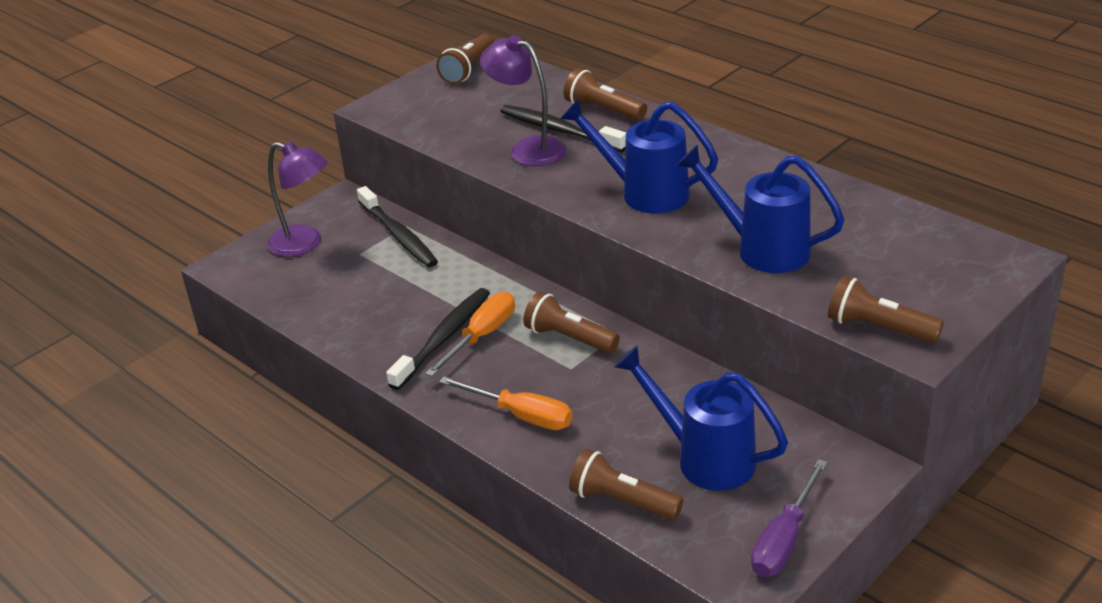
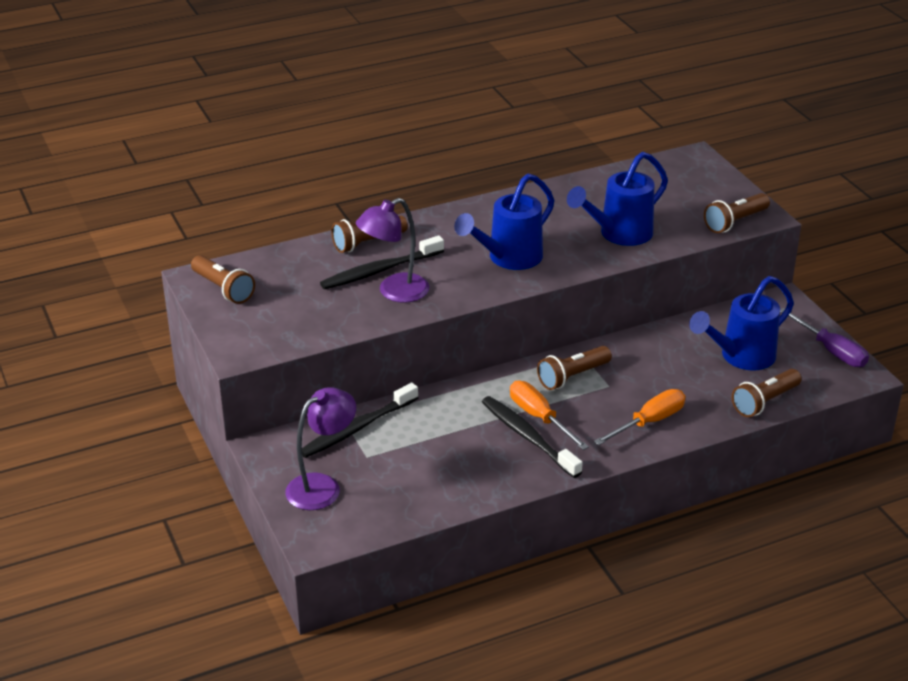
camera: 70 degrees left, 0 degrees up
black toothbrush [357,186,438,267] -> black toothbrush turned 150 degrees clockwise [302,383,418,458]

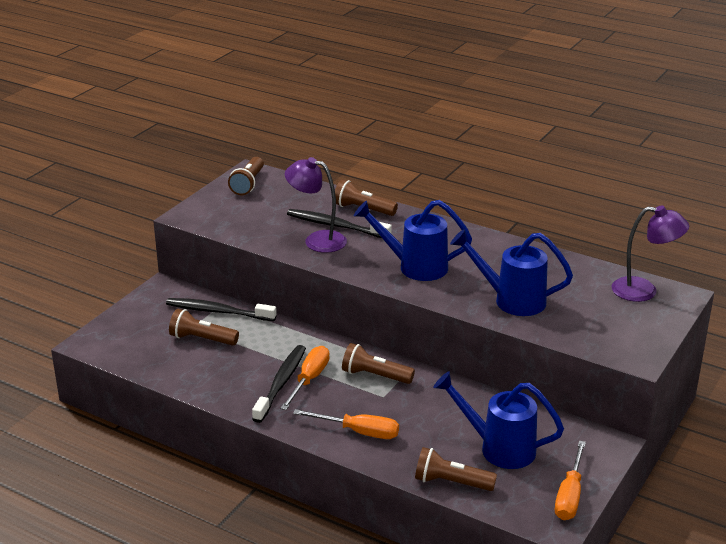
camera: 55 degrees right, 5 degrees down
purple lamp [285,387,356,510] -> purple lamp moved to [611,206,689,302]
brown flashlight [704,193,770,233] -> brown flashlight moved to [169,309,239,346]
purple screwdriver [780,308,869,367] -> orange screwdriver [555,441,586,520]

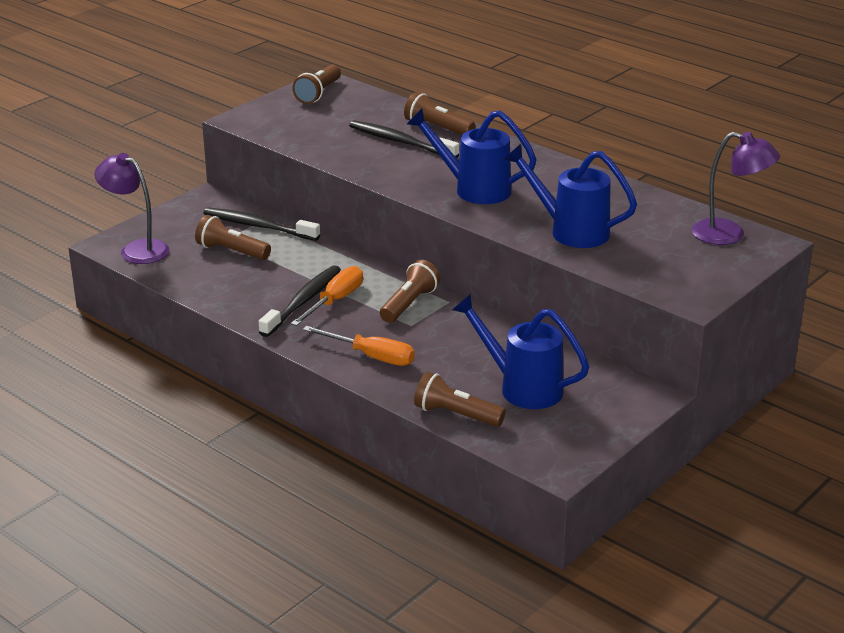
camera: 10 degrees right, 0 degrees up
purple lamp [285,157,347,253] -> purple lamp moved to [94,153,169,264]
brown flashlight [342,343,415,384] -> brown flashlight turned 90 degrees clockwise [380,260,440,323]
orange screwdriver [555,441,586,520] -> none

